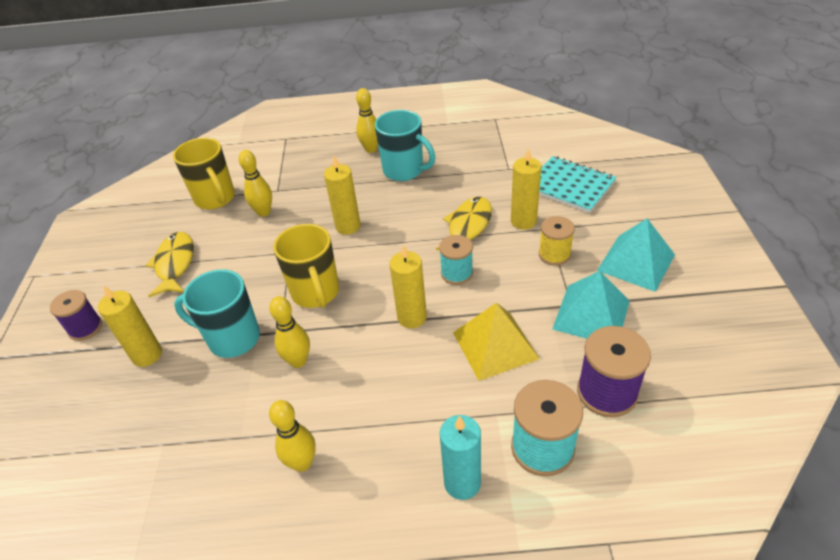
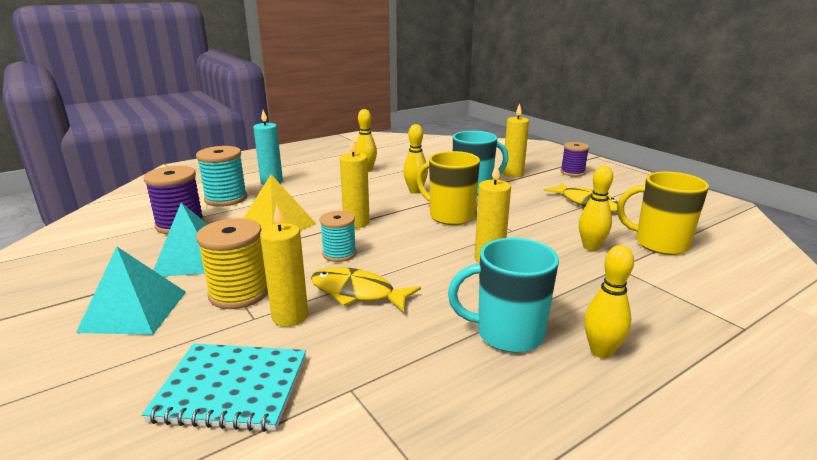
camera: 145 degrees right, 20 degrees down
yellow fish [436,197,492,250] -> yellow fish turned 120 degrees clockwise [311,267,421,312]
yellow spool [539,216,575,266] -> yellow spool [196,218,268,309], size x1.52

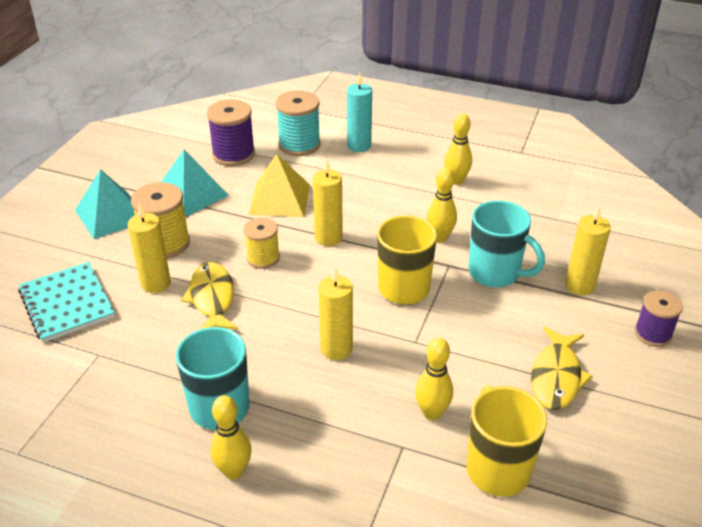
camera: 55 degrees right, 15 degrees up
turquoise spool [320,211,356,262] -> yellow spool [244,218,280,269]

